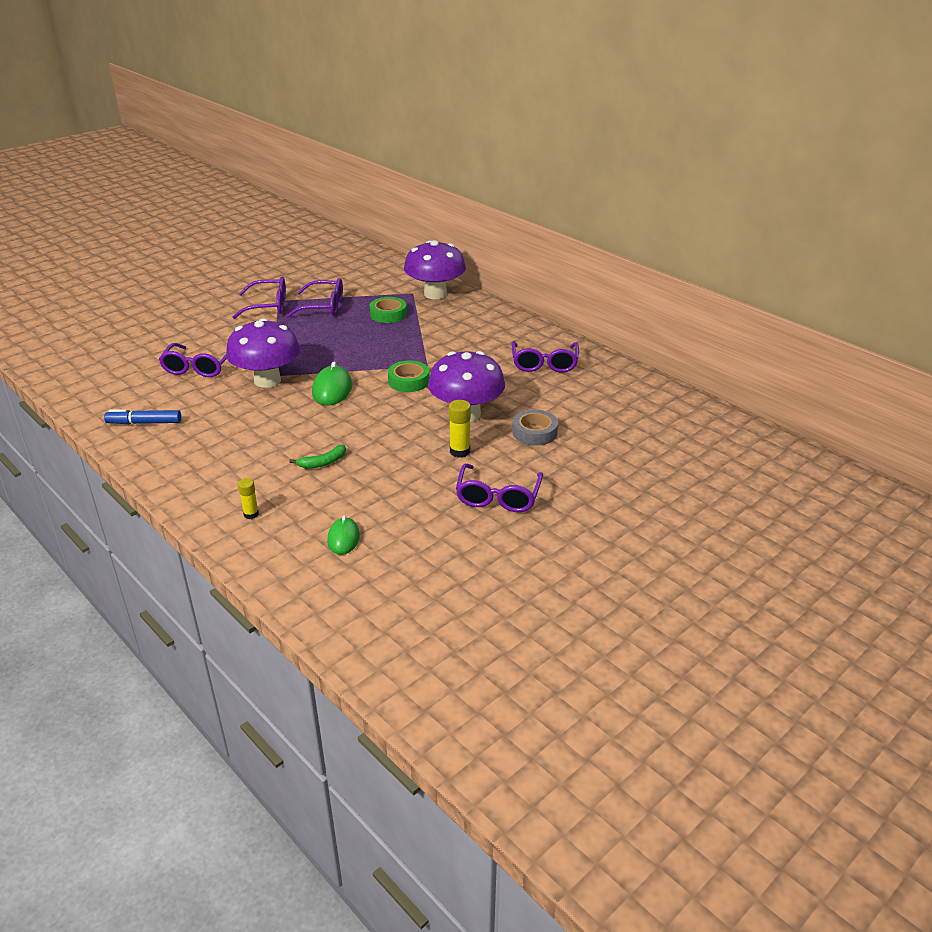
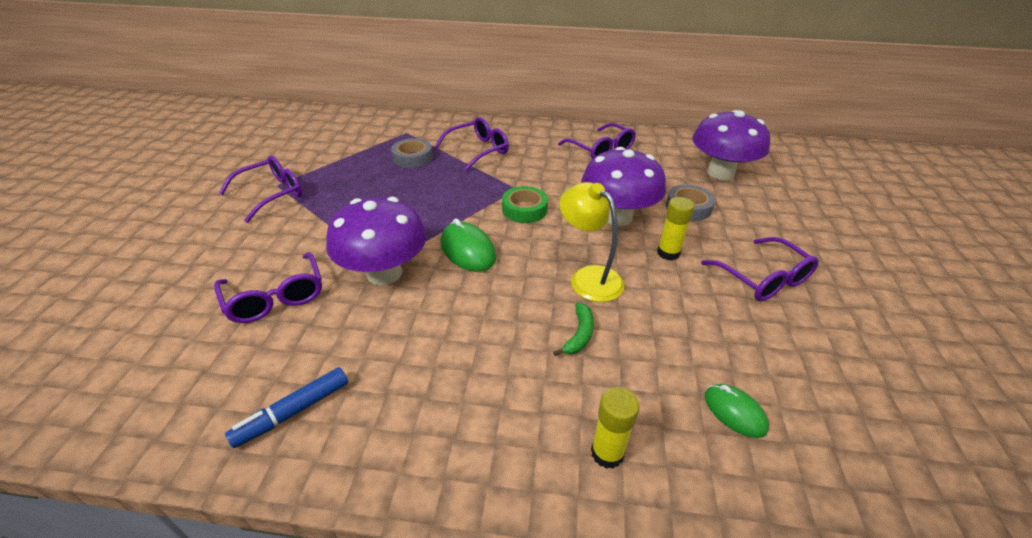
camera: 40 degrees left, 5 degrees up
yellow glue stick [238,478,259,519] -> yellow glue stick [591,387,640,469], size x1.51
purple glasses [286,278,343,318] -> purple glasses moved to [435,117,509,171]
green tape [370,297,407,323] -> grey tape [391,138,433,168]
purple mushroom [404,240,466,299] -> purple mushroom moved to [692,110,770,180]
none -> yellow lamp [559,182,625,302]

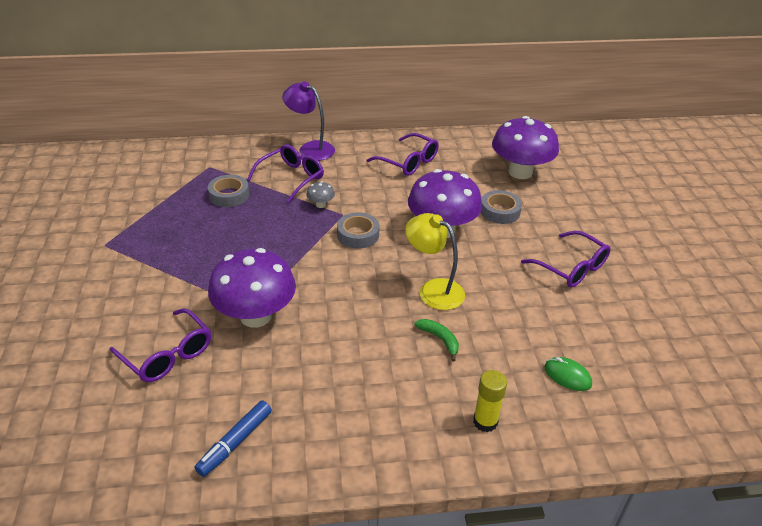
camera: 15 degrees left, 0 degrees up
purple glasses [219,155,302,223] -> none
green mouse [441,218,496,272] -> none
green tape [502,186,548,223] -> grey tape [337,212,379,249]
green banana [553,303,594,356] -> green banana turned 45 degrees counterclockwise [414,319,459,362]
yellow glue stick [657,197,694,260] -> none
none -> purple lamp [282,81,335,161]
none -> grey mushroom [307,181,335,208]

